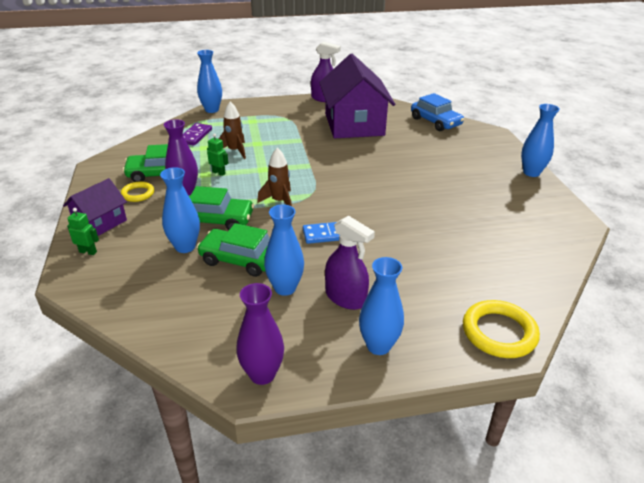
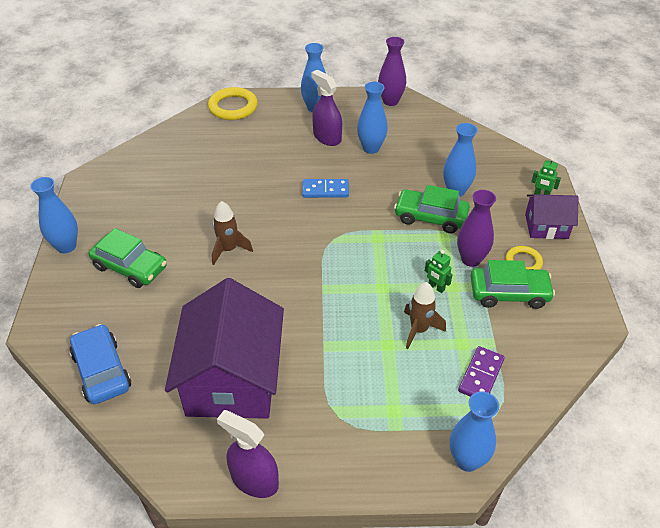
camera: 170 degrees left, 10 degrees up
purple house [63,178,127,236] -> purple house turned 45 degrees clockwise [525,194,579,239]
green car [197,223,270,277] -> green car moved to [89,228,167,288]
brown rocket [257,147,292,206] -> brown rocket moved to [212,201,253,265]

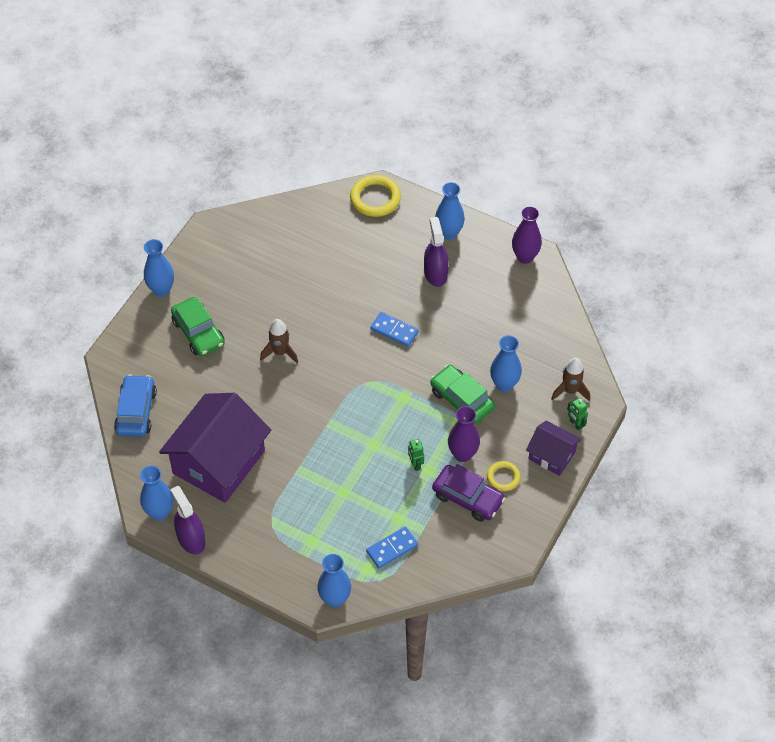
camera: 30 degrees right, 10 degrees up
blue vase [357,82,388,154] -> blue vase moved to [140,466,173,521]
brown rocket [404,282,446,349] -> brown rocket moved to [551,358,590,401]
purple domino [458,346,505,397] -> blue domino [366,527,418,568]
green car [471,260,555,309] -> purple car [432,464,505,522]

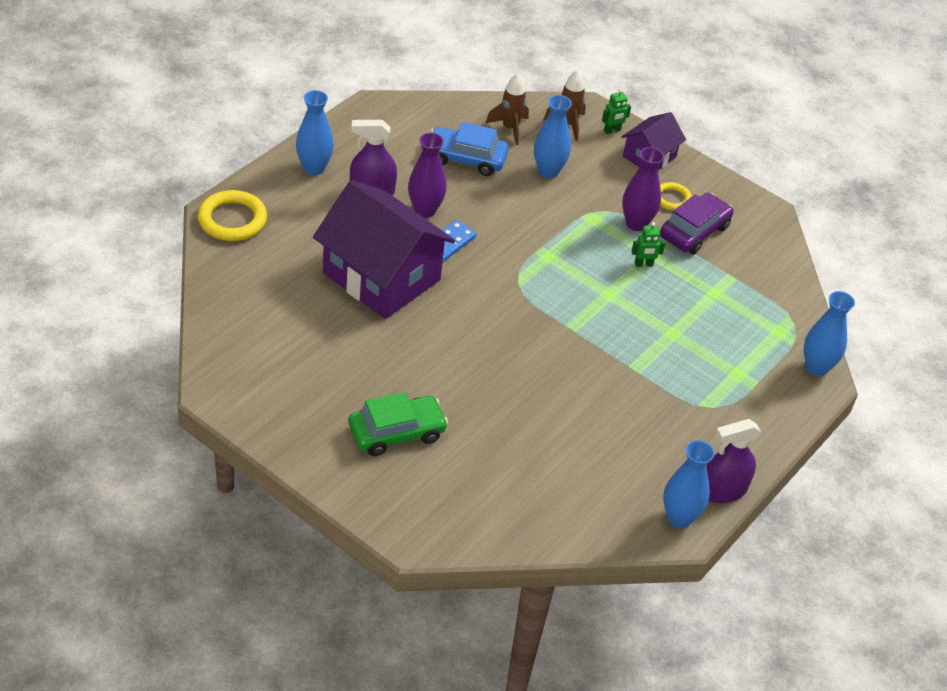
camera: 85 degrees left, 10 degrees down
blue car [114,374,157,437] -> blue car moved to [431,122,509,176]
blue vase [144,239,174,297] -> none
purple house [159,393,271,503] -> purple house moved to [313,180,455,319]
brown rocket [260,319,298,363] -> brown rocket moved to [486,74,529,145]
blue domino [366,527,418,568] -> none
green car [430,365,495,424] -> none
purple vase [512,206,542,264] -> purple vase moved to [408,133,447,218]

